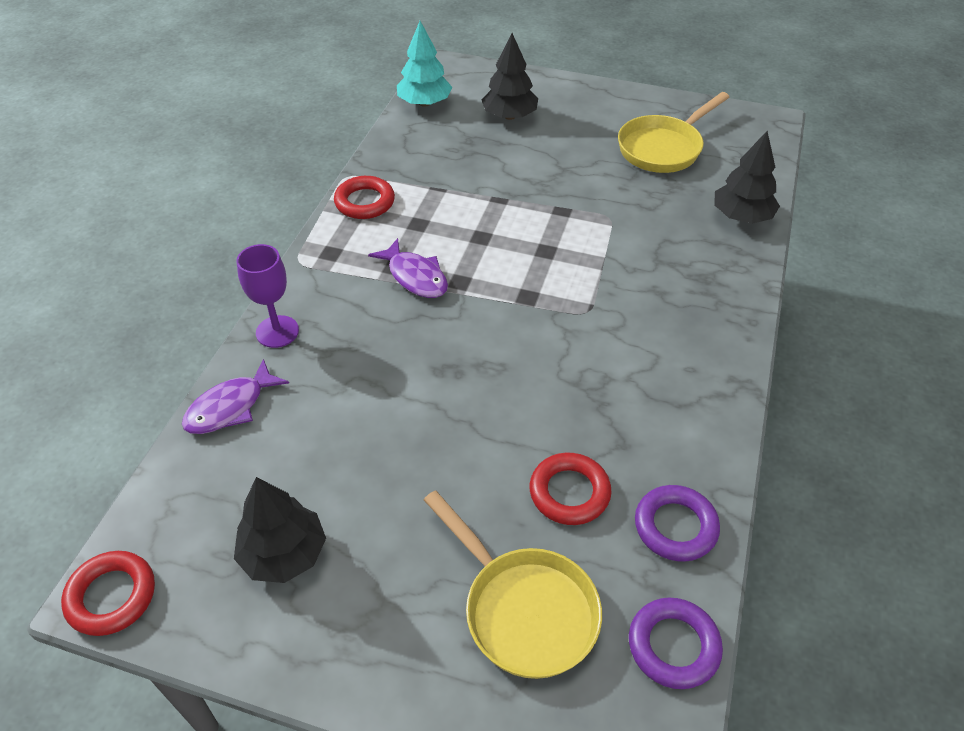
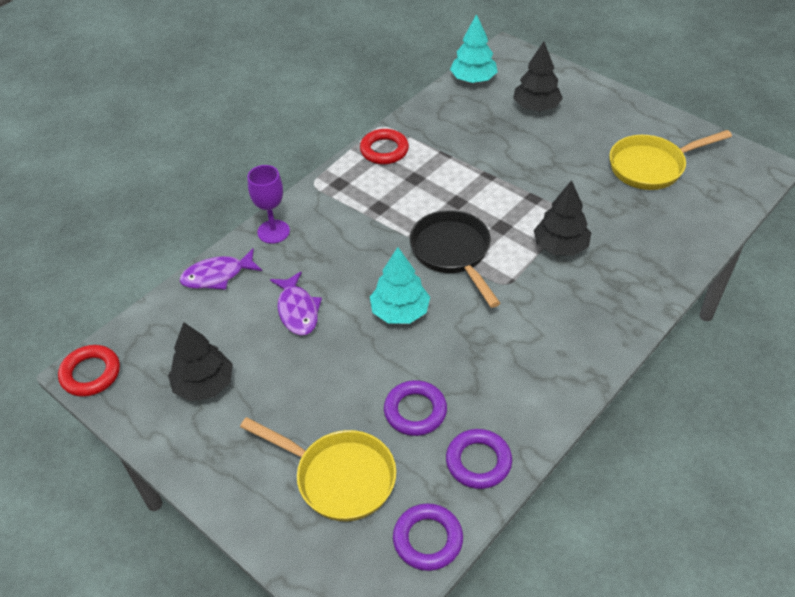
camera: 25 degrees right, 0 degrees up
purple fish [368,238,448,298] -> purple fish moved to [270,271,322,335]
yellow pan [424,490,602,679] -> yellow pan turned 45 degrees counterclockwise [240,417,396,522]
red ring [530,453,611,525] -> purple ring [384,380,447,436]
black tree [714,131,780,224] -> black tree moved to [534,180,591,256]
none -> turquoise tree [370,247,430,324]
none -> black pan [410,210,500,308]

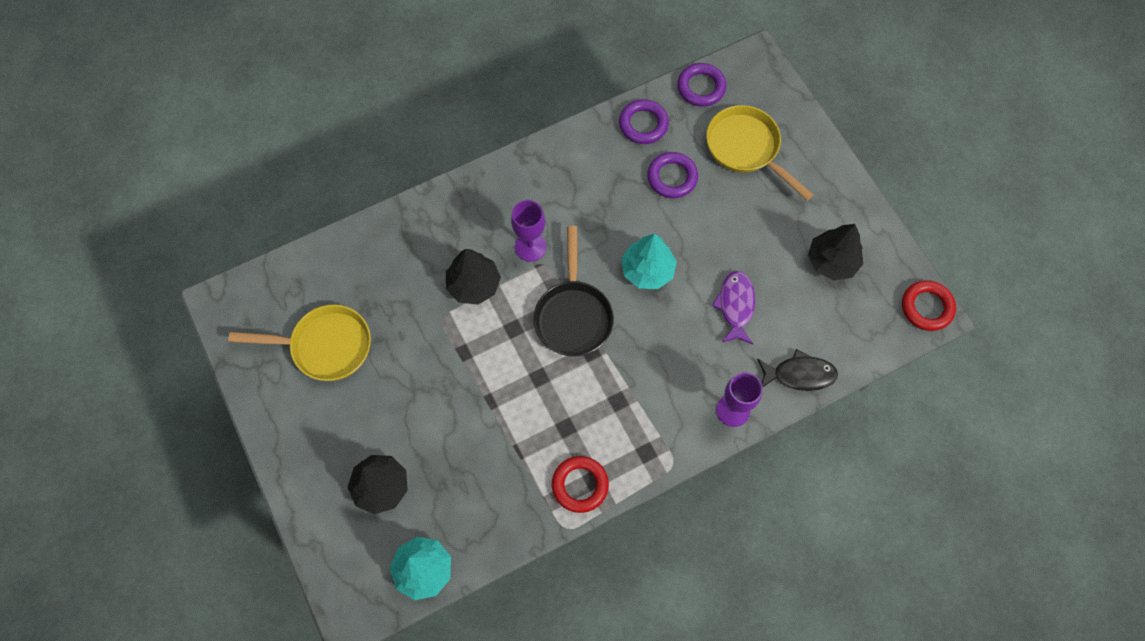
camera: 160 degrees left, 20 degrees up
purple fish [180,249,262,290] -> black fish [757,349,838,391]
none -> purple goblet [511,200,546,262]

